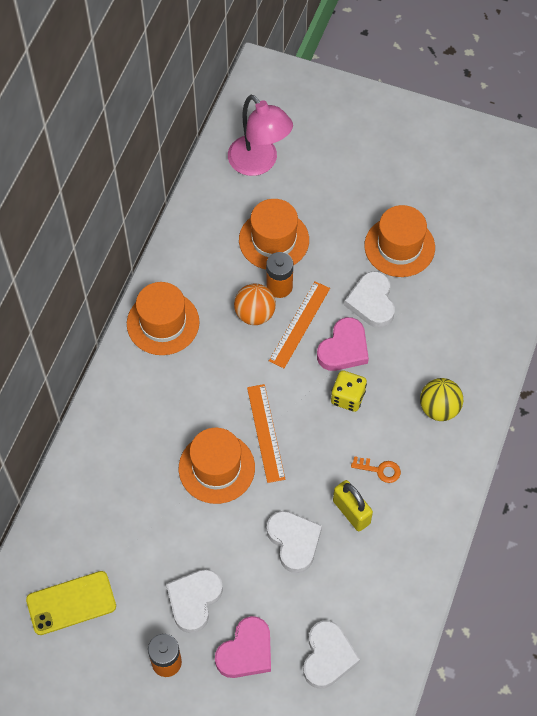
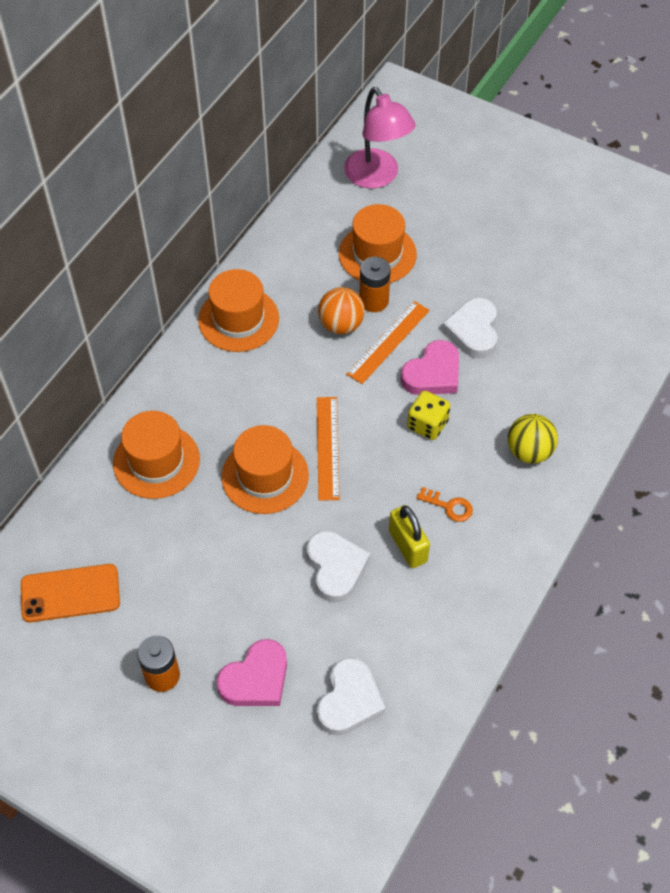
camera: 10 degrees right, 5 degrees down
yellow phone [26,571,116,635] -> orange phone [21,564,120,622]
white heart [166,569,223,633] -> none
orange hat [364,205,435,277] -> orange hat moved to [113,411,200,499]

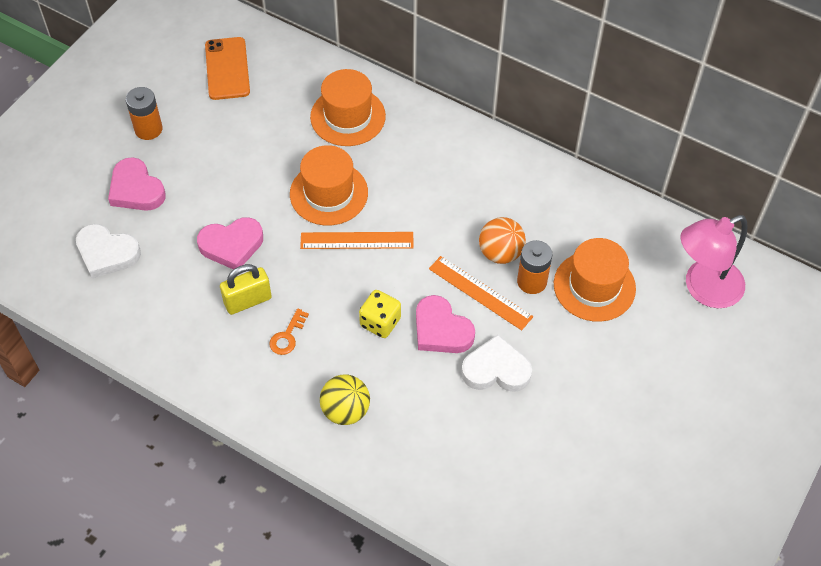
camera: 90 degrees right, 0 degrees up
orange hat [198,269,279,352] -> none
white heart [307,531,370,603] -> pink heart [197,217,263,270]

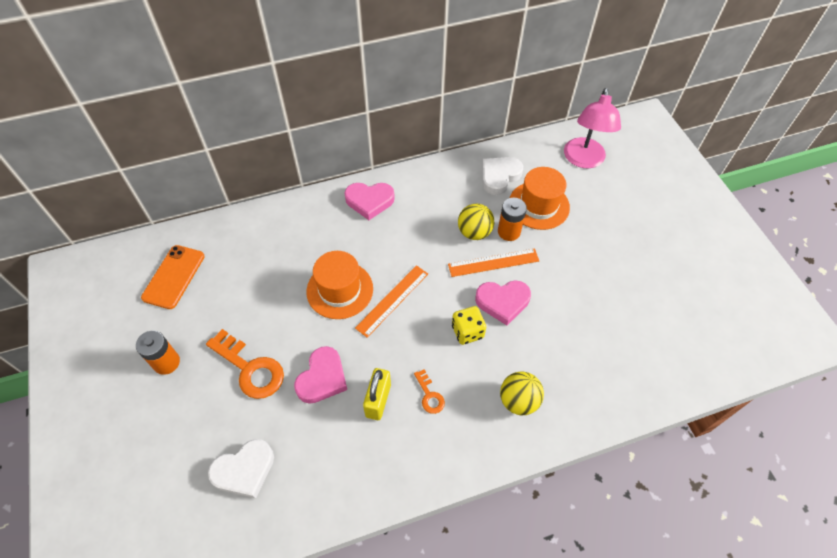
camera: 50 degrees left, 0 degrees up
pink heart [108,157,166,211] -> pink heart moved to [345,183,395,220]
orange phone [205,37,250,100] -> orange phone turned 75 degrees clockwise [141,245,205,309]
orange hat [310,69,386,146] -> none
white heart [461,335,532,392] -> white heart moved to [482,157,523,195]
orange ball [479,217,526,264] -> yellow ball [458,204,494,240]
none -> orange key [206,329,284,399]

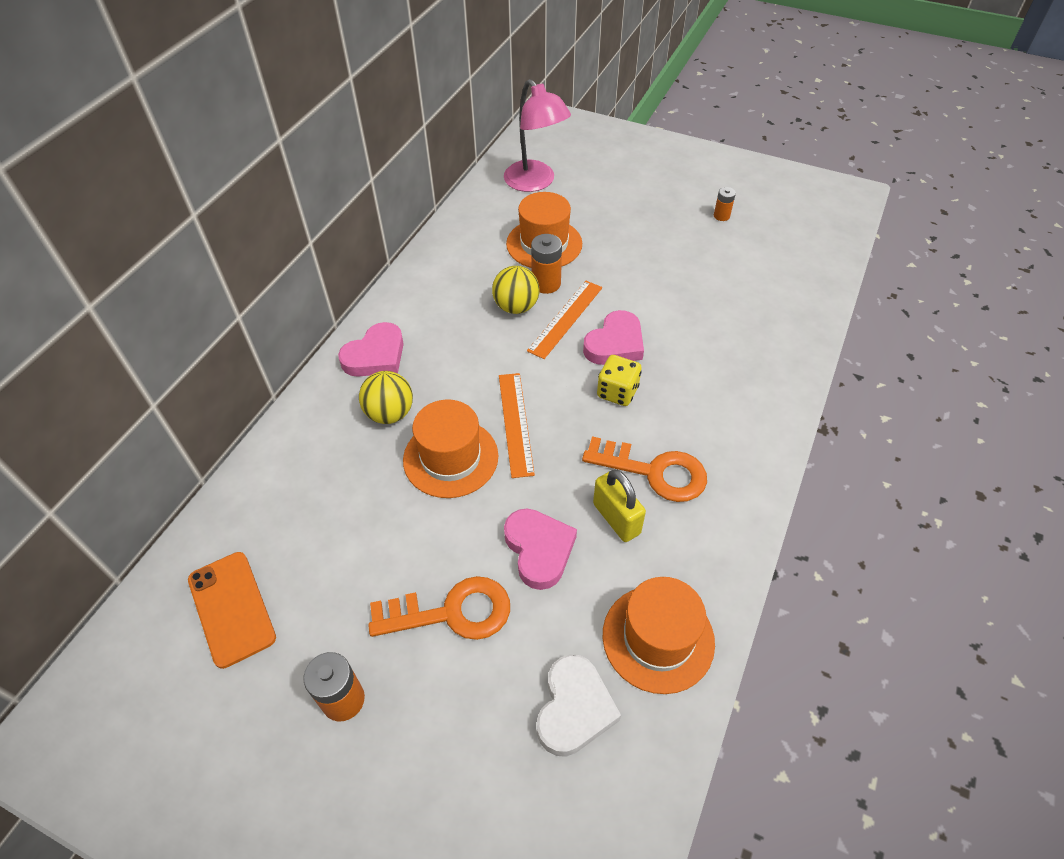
camera: 45 degrees left, 5 degrees down
orange key [414,369,445,414] -> orange key [582,436,707,502], size x1.98
white heart [482,157,523,195] -> none
yellow ball [500,371,544,415] -> yellow ball moved to [359,371,413,424]
none -> orange hat [603,577,715,694]
none -> orange battery [714,187,736,221]

